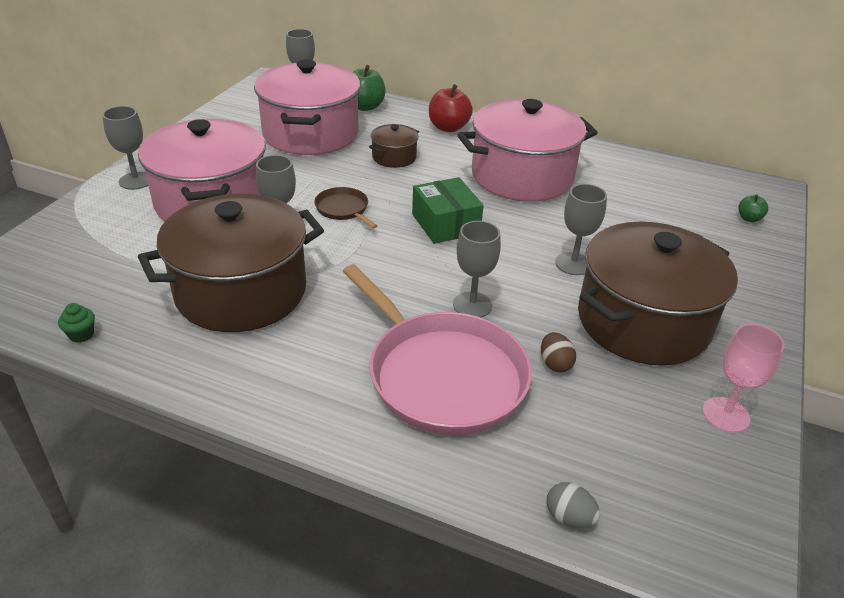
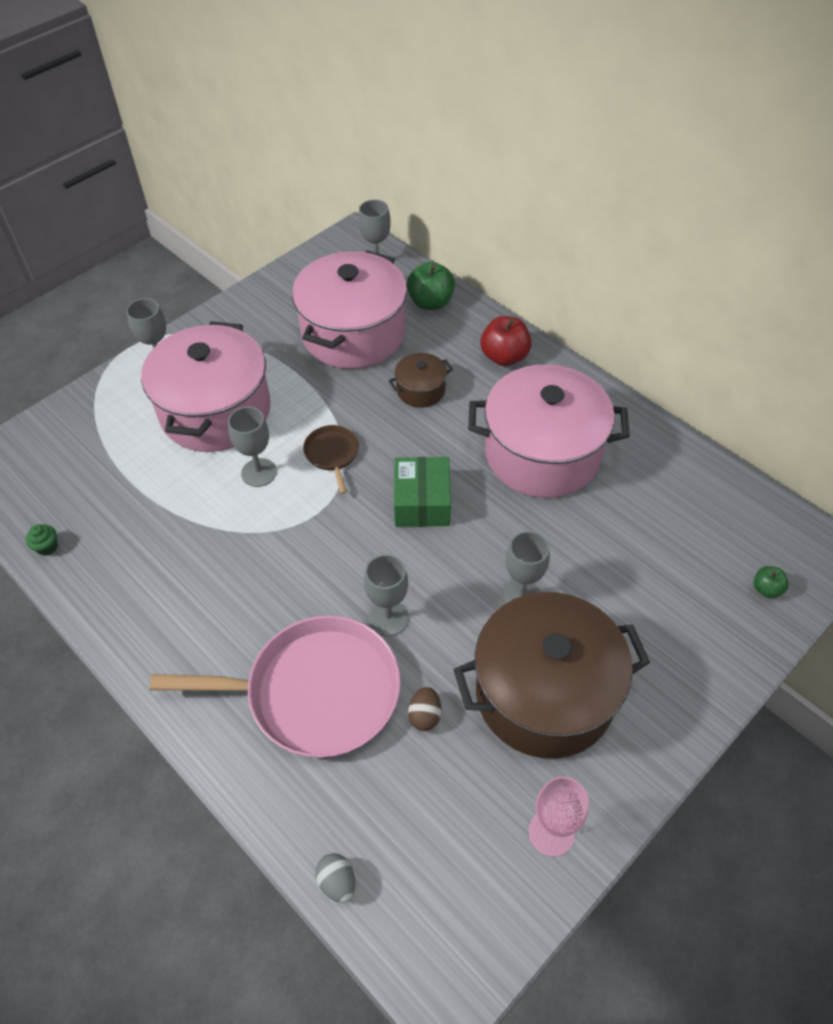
camera: 25 degrees right, 15 degrees up
brown pot [138,194,324,332] -> none
pink pan [343,264,532,435] -> pink pan turned 75 degrees counterclockwise [150,615,401,758]

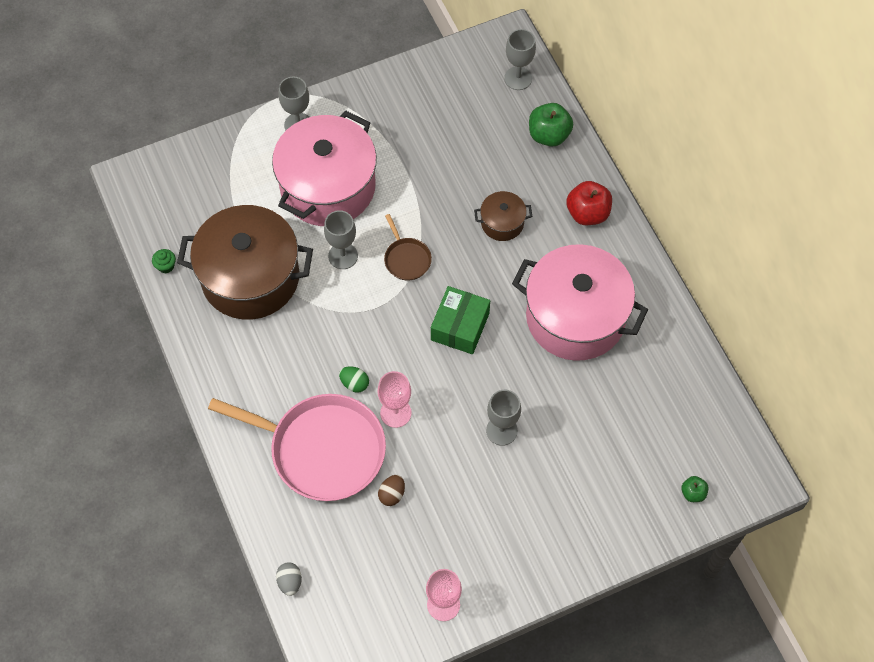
camera: 20 degrees right, 10 degrees up
pink pot [292,250,407,369] -> none
brown pan [303,425,359,494] -> brown pan turned 150 degrees clockwise [384,214,432,281]
grey goblet [364,554,409,636] -> pink goblet [378,371,412,428]
brown pot [453,592,650,759] -> brown pot moved to [177,205,313,320]
none -> green egg [339,366,369,393]

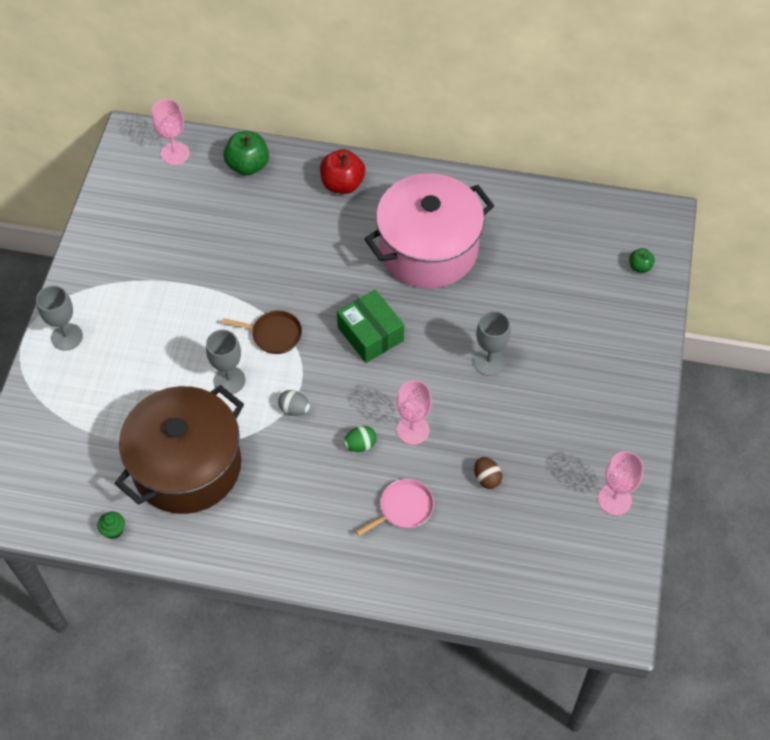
camera: 55 degrees left, 5 degrees down
pink pan [208,394,386,501] -> pink pan [356,479,434,536], size x0.44
pink pot [272,111,377,226] -> none
grey egg [276,562,302,596] -> grey egg moved to [278,390,310,416]
brown pot [474,191,533,241] -> none
grey goblet [504,29,536,90] -> pink goblet [152,99,190,165]

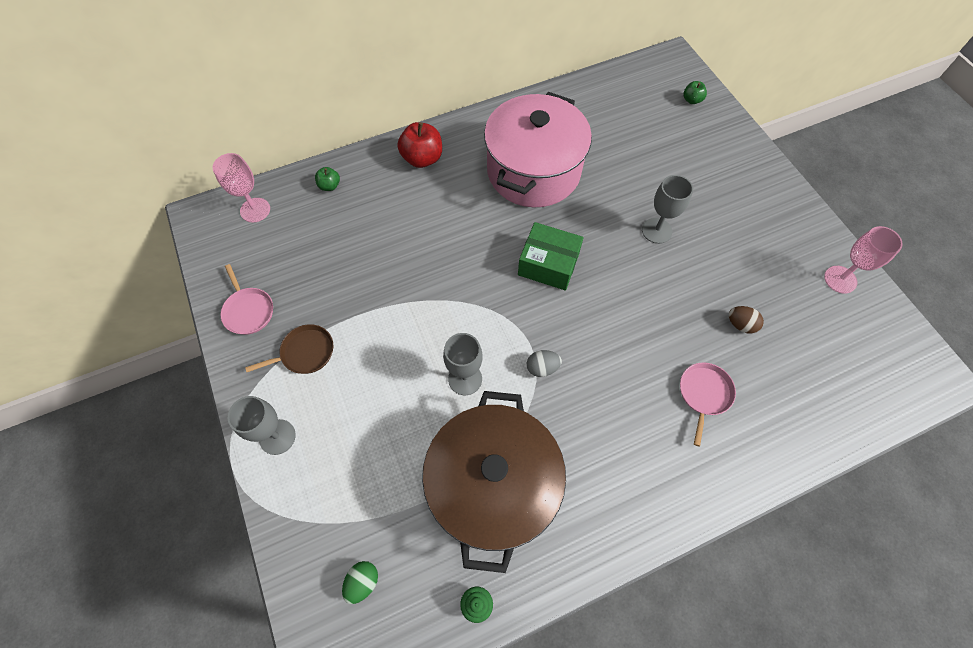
camera: 35 degrees left, 5 degrees up
brown pan [222,310,302,354] -> brown pan moved to [245,324,333,374]
green apple [223,131,269,176] -> green apple [315,167,340,191], size x0.54
green egg [344,426,377,452] -> green egg moved to [342,561,378,604]
pink goblet [397,380,432,445] -> none
none -> pink pan [221,264,273,335]

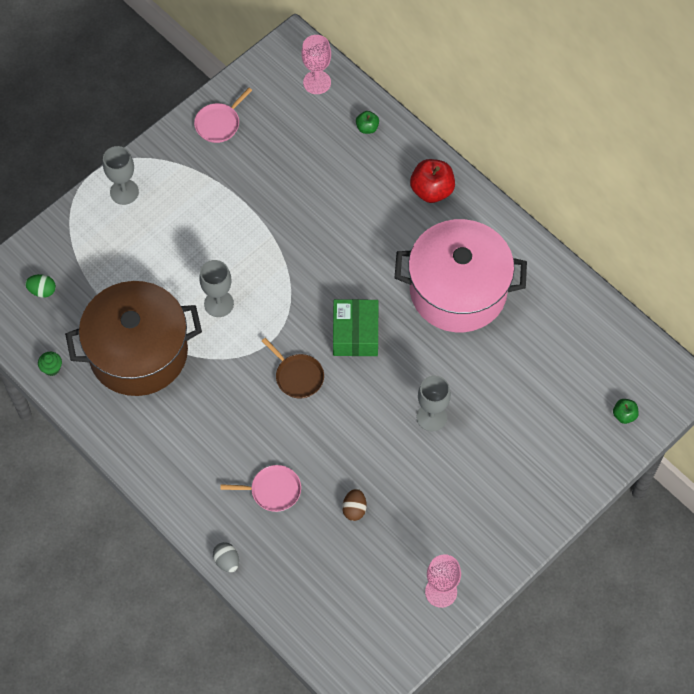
camera: 70 degrees right, 0 degrees up
brown pan [245,324,333,374] -> brown pan moved to [262,338,324,398]
grey egg [527,350,562,377] -> grey egg moved to [213,542,239,572]

